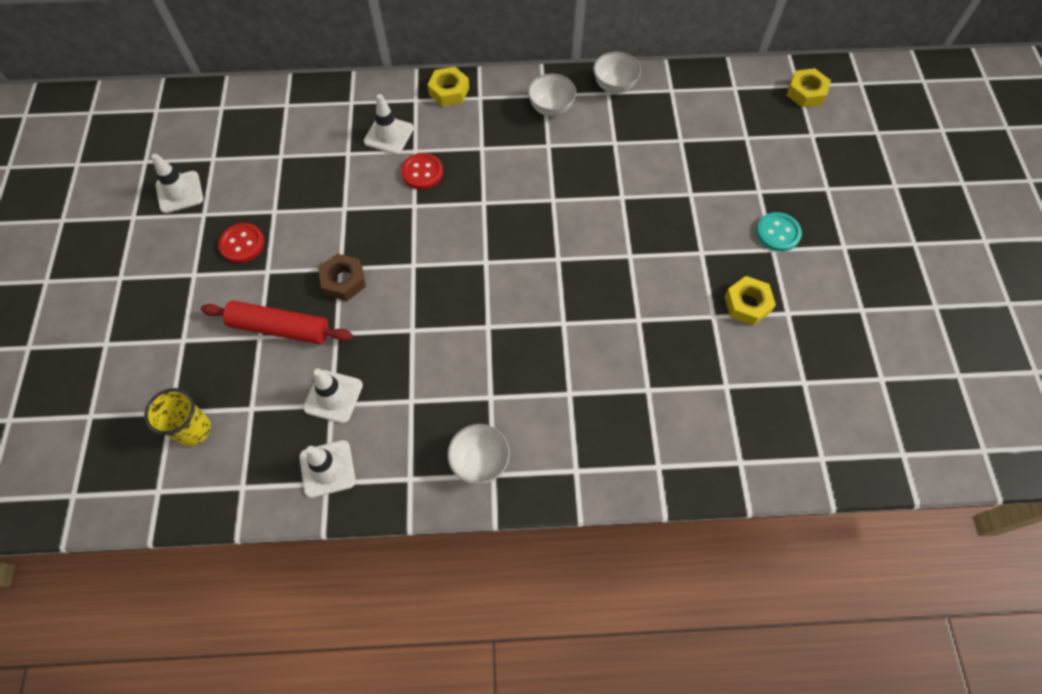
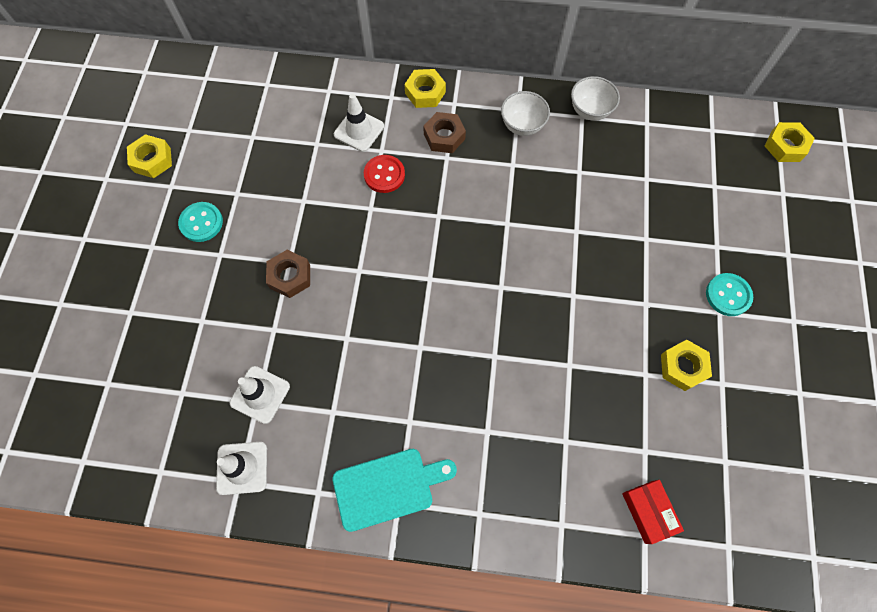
camera: 10 degrees right, 5 degrees up
yellow cup [144,388,211,446] -> none
white traffic cone [151,153,203,213] -> yellow nut [127,134,172,178]
red rolling pin [201,301,353,344] -> none
red button [218,223,265,263] -> turquoise button [178,202,223,242]
white bowl [447,424,510,484] -> turquoise cutting board [333,449,457,532]
none -> brown nut [423,112,466,153]
none -> red box [622,480,684,544]

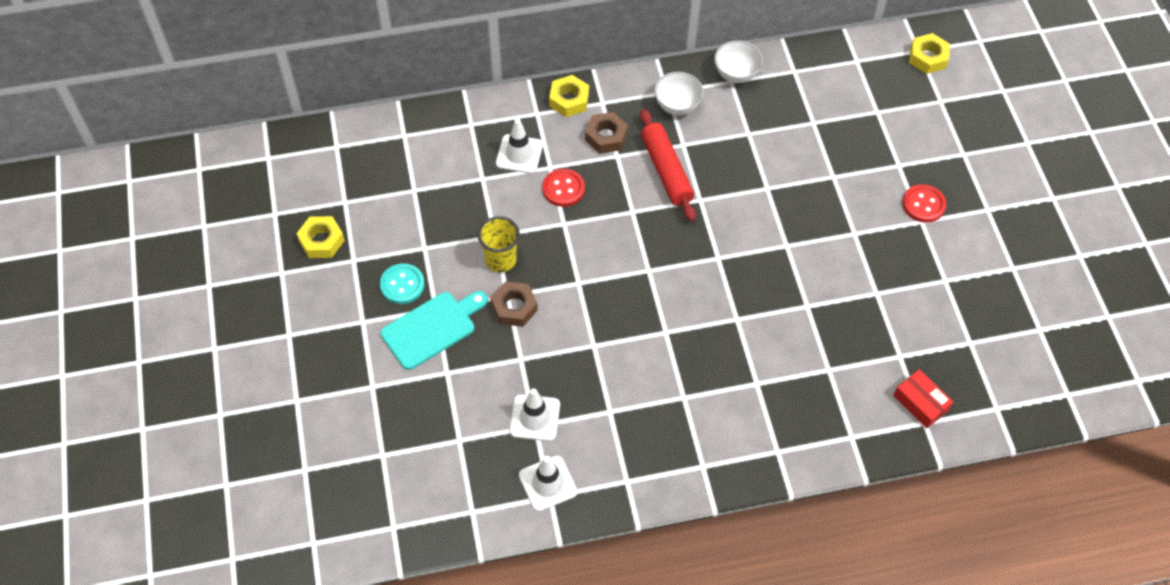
camera: 20 degrees left, 10 degrees down
turquoise cutting board [333,449,457,532] -> turquoise cutting board moved to [380,291,488,370]
yellow nut [661,340,712,391] -> none
turquoise button [706,273,753,316] -> red button [902,184,946,223]
none -> yellow cup [478,216,520,272]
none -> red rolling pin [640,109,696,221]

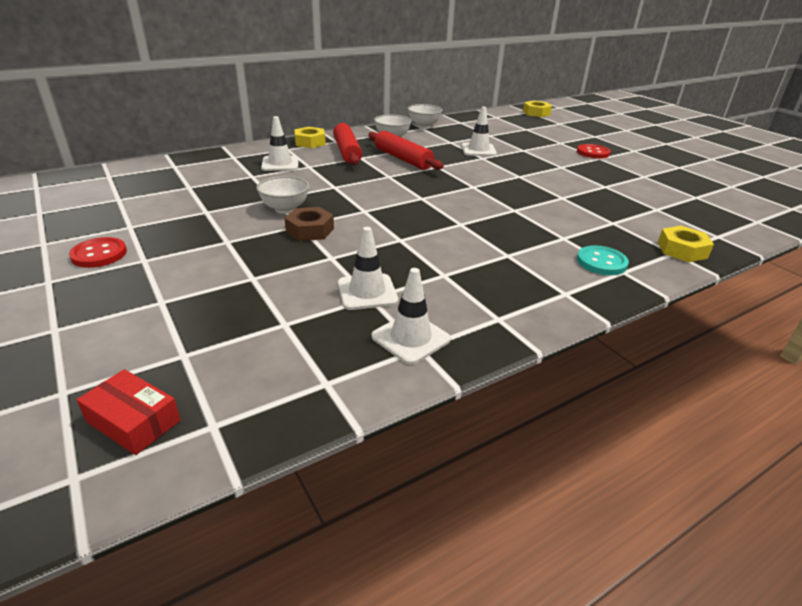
camera: 20 degrees left, 25 degrees down
yellow nut [296,216,345,258] -> yellow nut moved to [658,226,714,262]
turquoise button [380,263,425,304] -> turquoise button moved to [577,245,629,275]
turquoise cutting board [380,291,488,370] -> none
yellow cup [478,216,520,272] -> white bowl [256,176,309,213]
red button [542,169,585,207] -> red button moved to [69,237,127,268]
brown nut [585,112,628,154] -> red rolling pin [333,123,362,165]
red box [893,369,953,428] -> red box moved to [77,369,181,455]
none -> white traffic cone [462,107,497,156]

